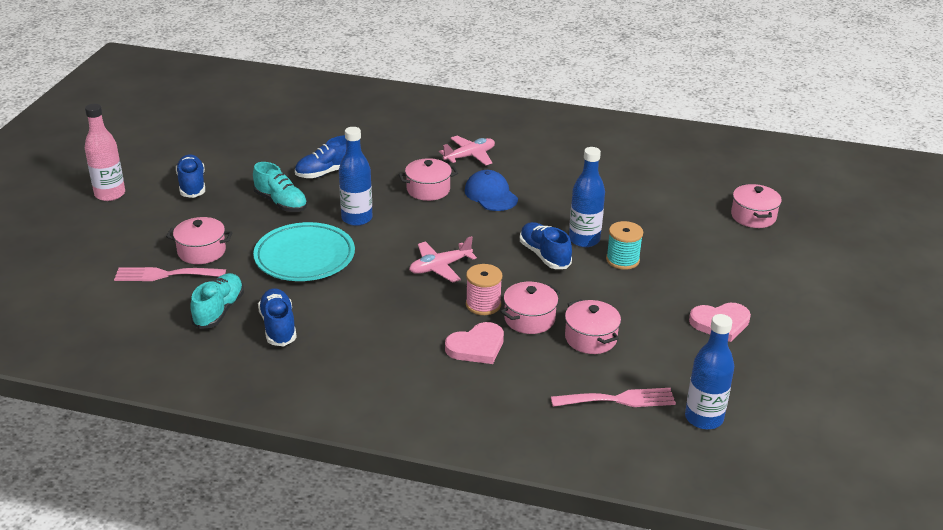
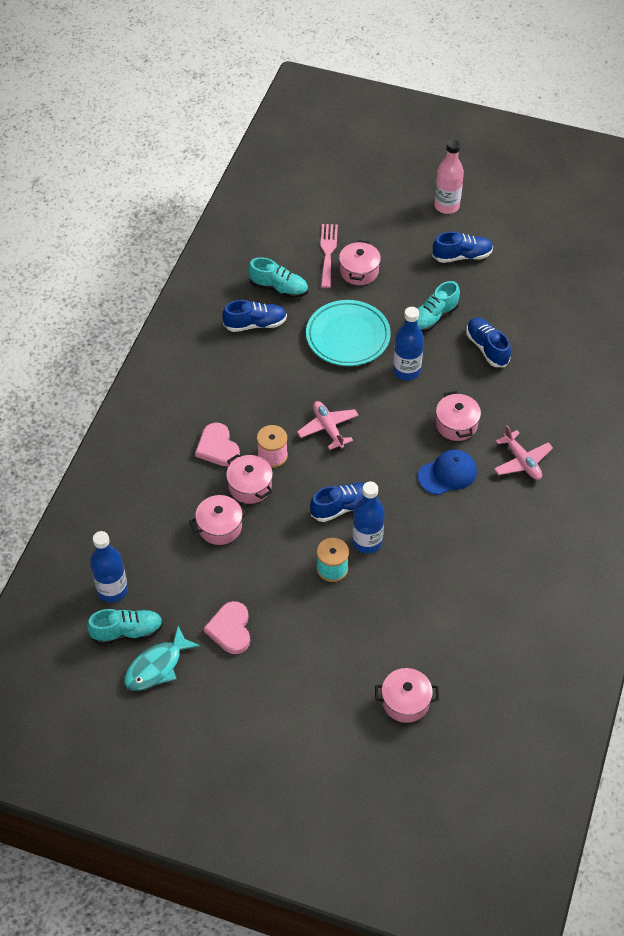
camera: 95 degrees right, 20 degrees up
pink fork [551,388,676,407] -> none
none -> turquoise shoe [87,609,163,645]
none -> turquoise fish [124,626,200,691]

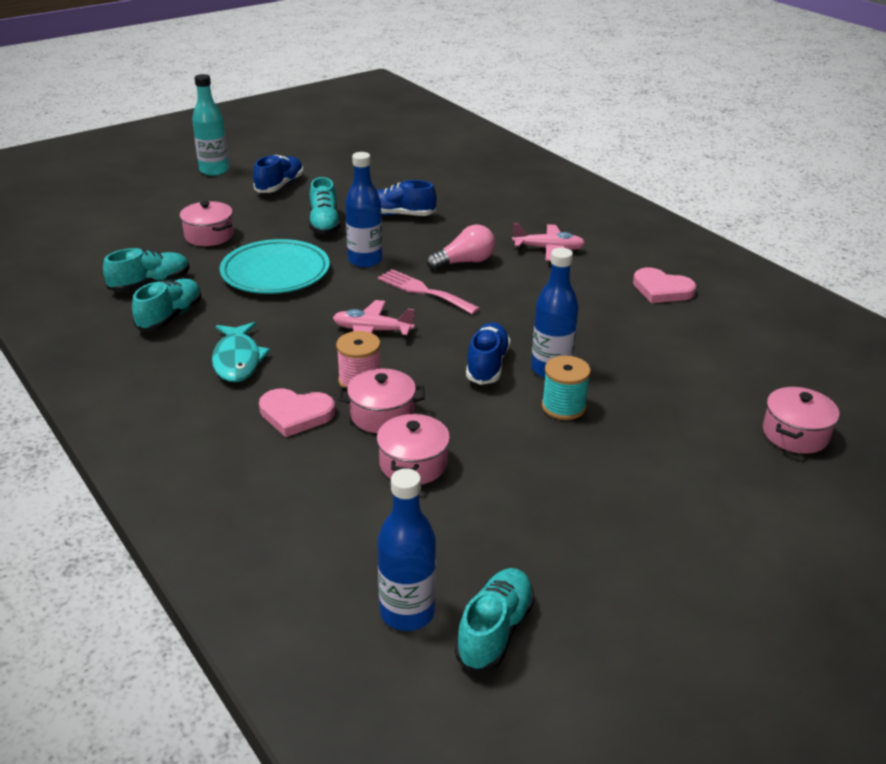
camera: 55 degrees left, 20 degrees down
turquoise fish [124,626,200,691] -> turquoise fish moved to [212,322,270,382]
pink heart [204,601,250,654] -> pink heart moved to [633,267,696,303]
blue shoe [222,300,287,332] -> turquoise shoe [132,279,201,331]
pink fork [320,224,338,288] -> pink fork moved to [378,269,480,315]
blue cap [418,450,477,495] -> none
pink bottle [434,140,464,214] -> turquoise bottle [192,74,229,176]
pink pot [436,391,481,441] -> pink light bulb [427,224,495,270]

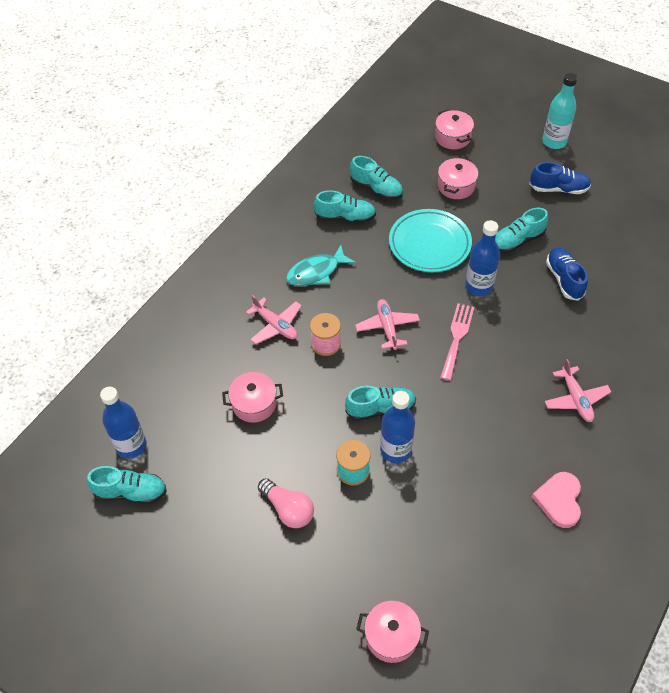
camera: 70 degrees right, 20 degrees up
pink heart [259,388,335,437] -> pink plane [246,295,302,344]
pink pot [338,369,425,433] -> pink pot moved to [435,110,474,149]
pink light bulb [427,224,495,270] -> pink light bulb moved to [258,478,314,528]
blue shoe [466,322,511,385] -> turquoise shoe [345,386,416,421]

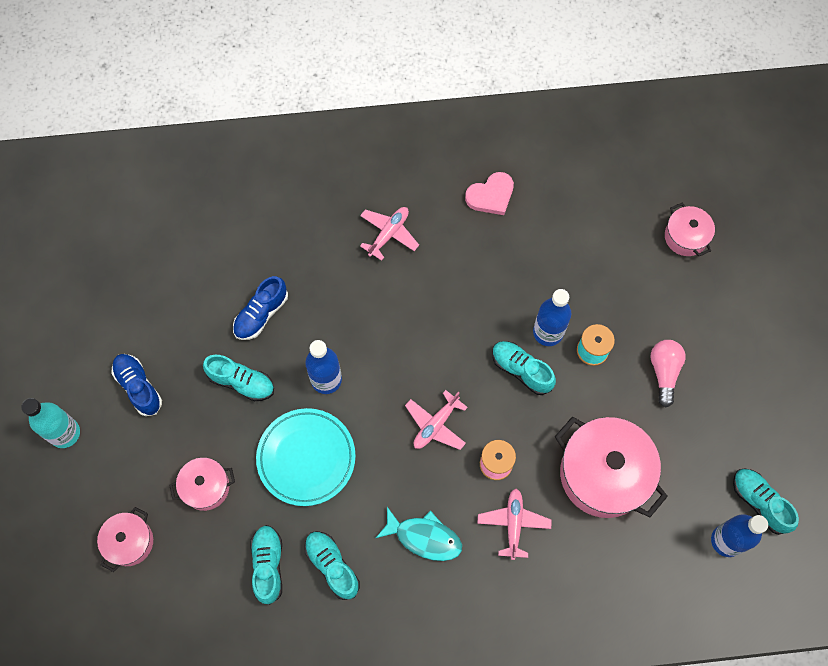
camera: 130 degrees left, 15 degrees up
pink pot [222,372,283,423] -> pink pot [555,417,668,518], size x1.88
pink fork [440,303,474,381] -> none

